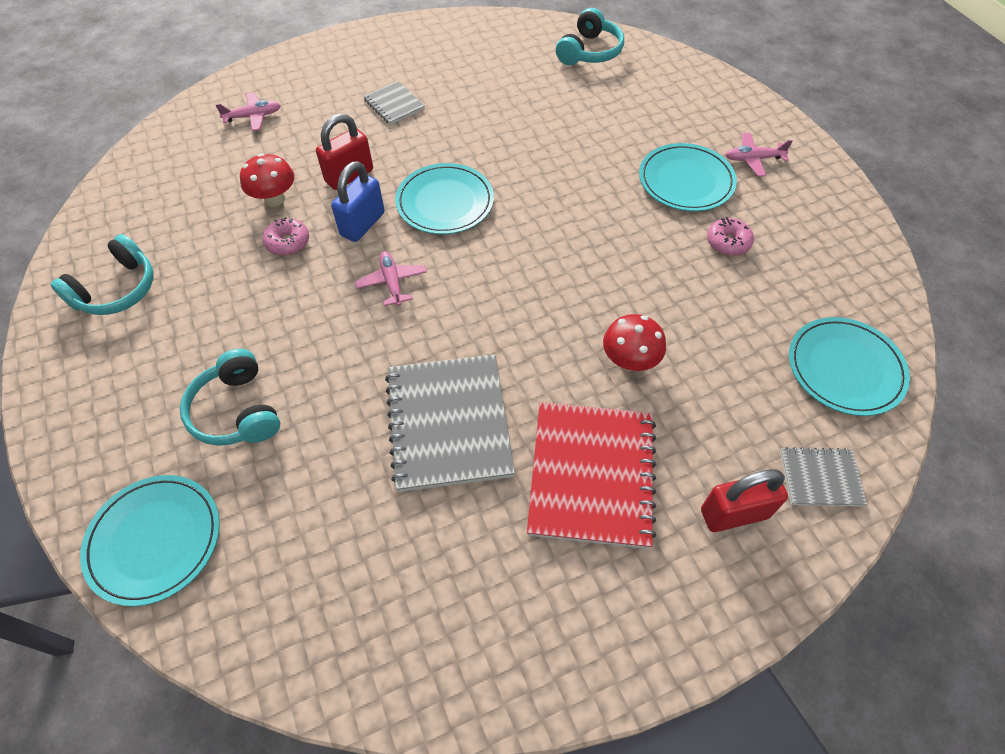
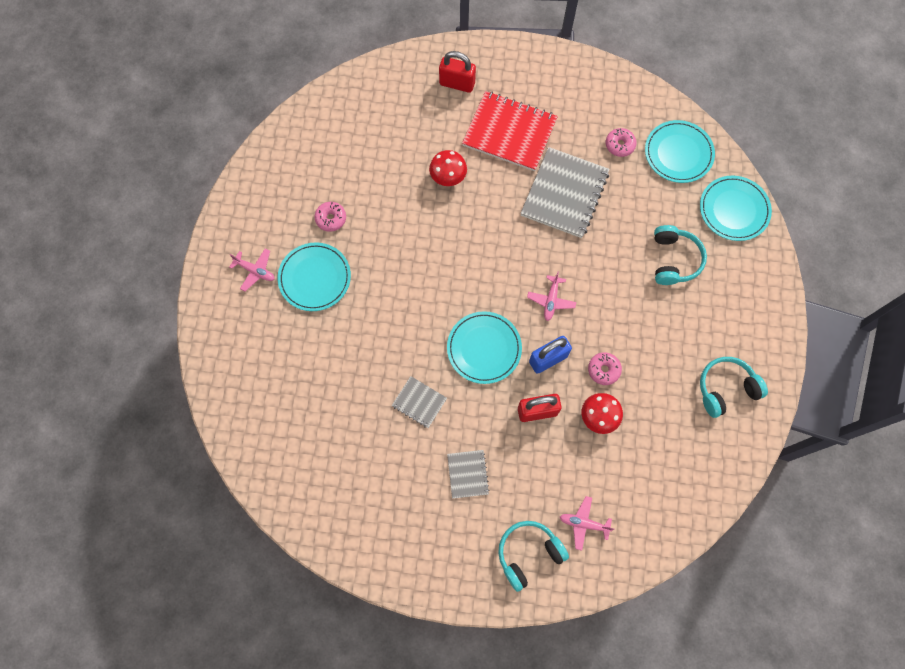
camera: 150 degrees left, 15 degrees up
red notebook [527,402,656,549] -> red notebook turned 75 degrees clockwise [462,91,558,171]
turquoise headphones [556,8,624,65] -> turquoise headphones moved to [498,521,569,592]
grey notebook [780,447,867,507] -> grey notebook moved to [392,376,447,428]
turquoise plate [789,317,910,416] -> turquoise plate moved to [645,120,715,183]
none -> pink donut [606,128,637,157]

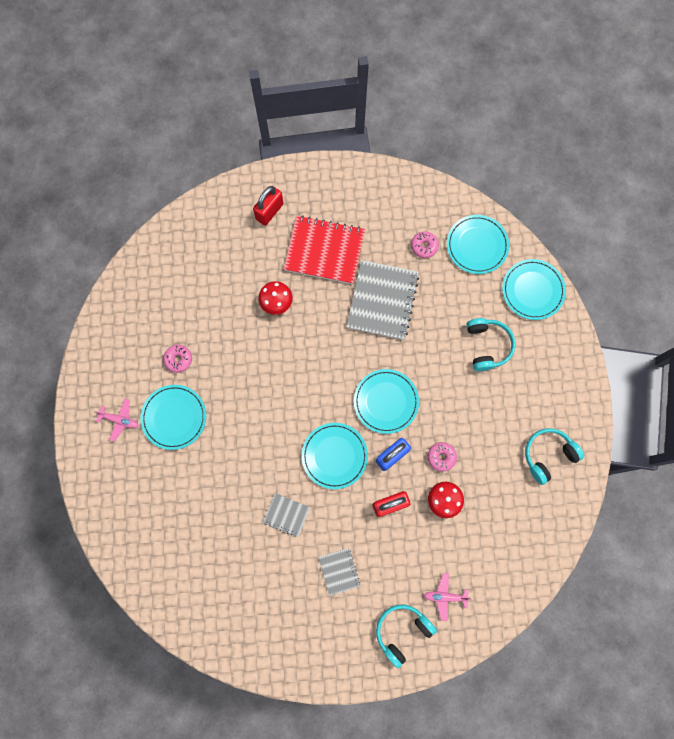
camera: 10 degrees left, 5 degrees up
red padlock [439,51,476,93] -> red padlock turned 60 degrees counterclockwise [253,186,284,226]
pink plane [527,272,576,321] -> turquoise plate [354,369,419,434]

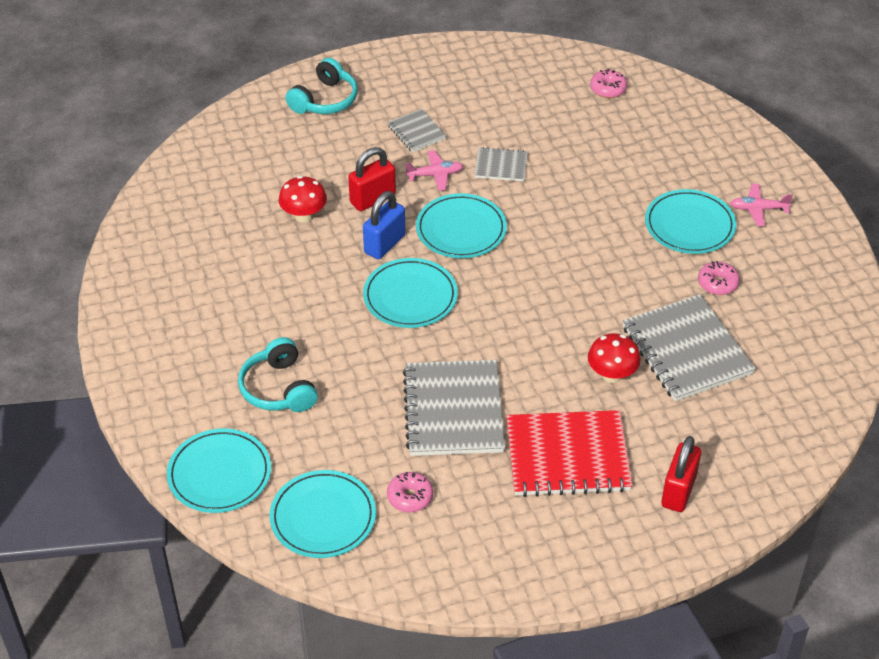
camera: 165 degrees right, 30 degrees down
pink plane [424,573,472,621] -> pink plane moved to [405,150,463,191]
pink donut [427,442,457,472] -> pink donut moved to [590,69,627,98]
turquoise headphones [525,428,584,485] -> none
none -> grey notebook [623,294,756,401]

